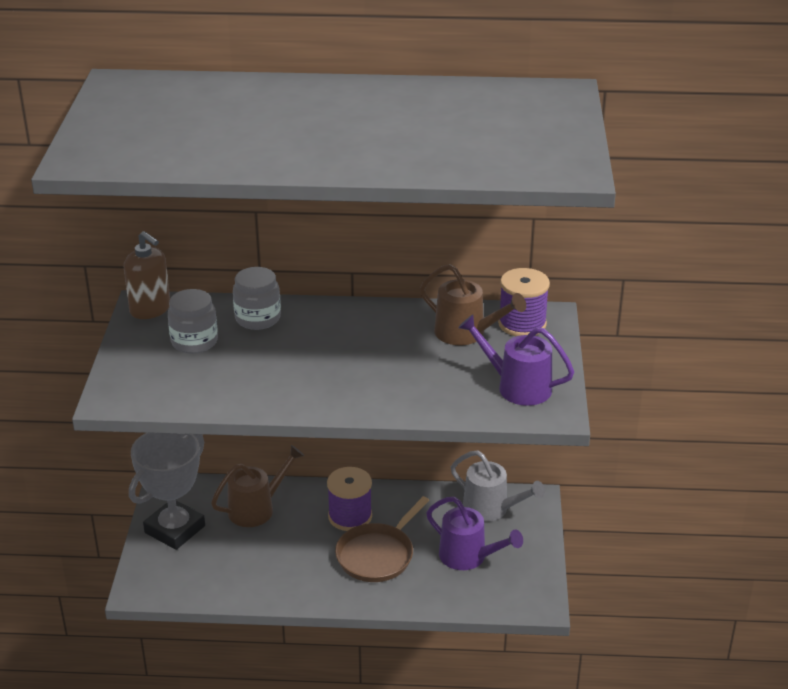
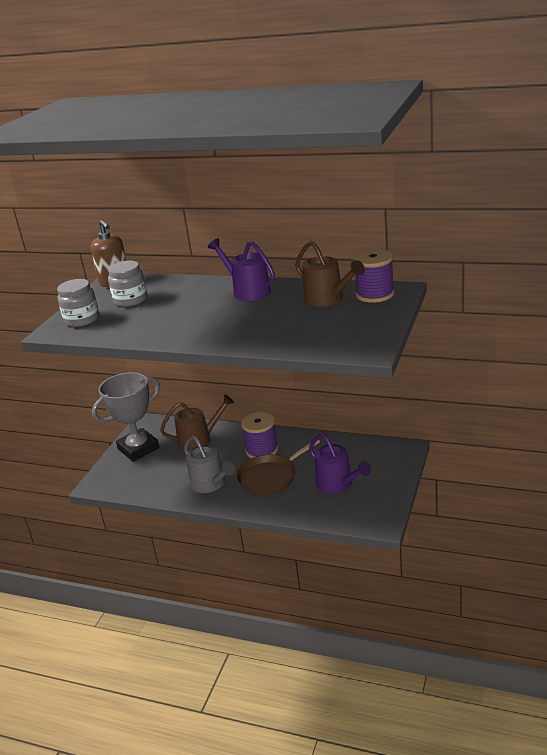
camera: 20 degrees right, 5 degrees down
grey jar [233,267,281,330] -> grey jar moved to [57,279,99,327]
grey watering can [451,450,545,522] -> grey watering can moved to [184,435,235,493]
purple watering can [458,314,574,406] -> purple watering can moved to [208,238,275,301]

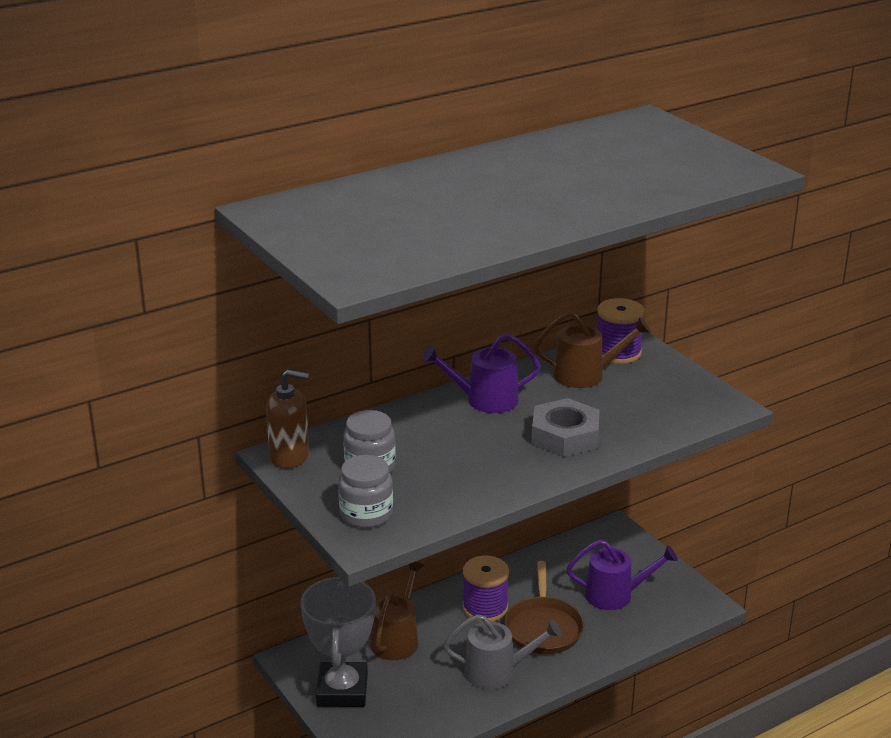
camera: 55 degrees left, 0 degrees up
none -> grey nut [531,398,600,457]

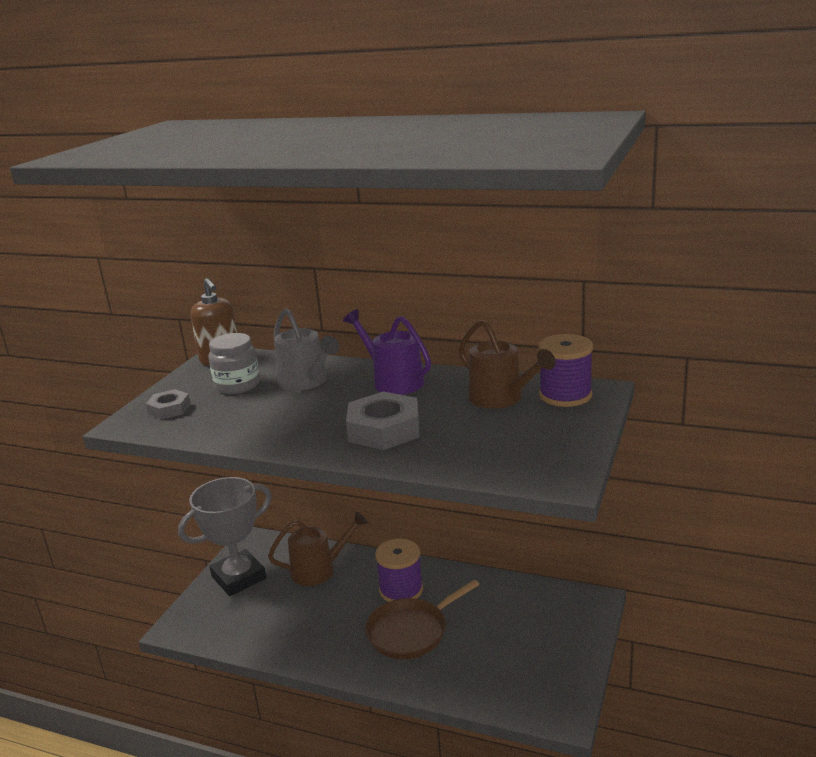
camera: 55 degrees right, 5 degrees down
grey jar [338,455,393,528] -> grey nut [146,389,191,419]
grey watering can [443,614,562,689] -> grey watering can moved to [274,308,340,391]
purple watering can [567,540,678,610] -> none

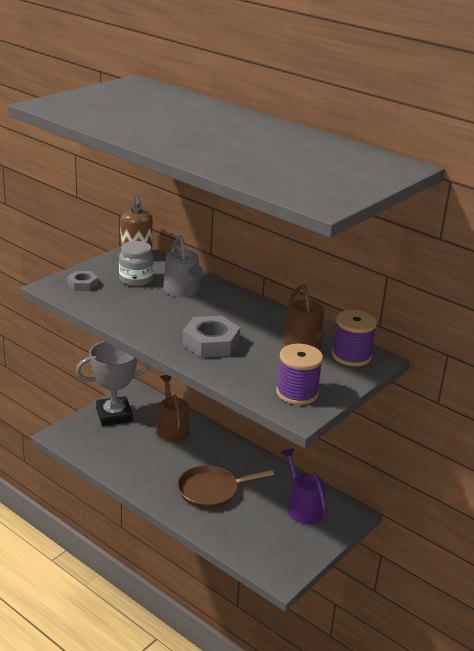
camera: 15 degrees right, 5 degrees up
brown watering can [268,512,368,586] -> brown watering can turned 105 degrees counterclockwise [156,375,190,442]
purple watering can [343,309,431,395] -> purple watering can moved to [281,448,327,524]
purple spool [375,539,423,602] -> purple spool moved to [276,344,323,405]

